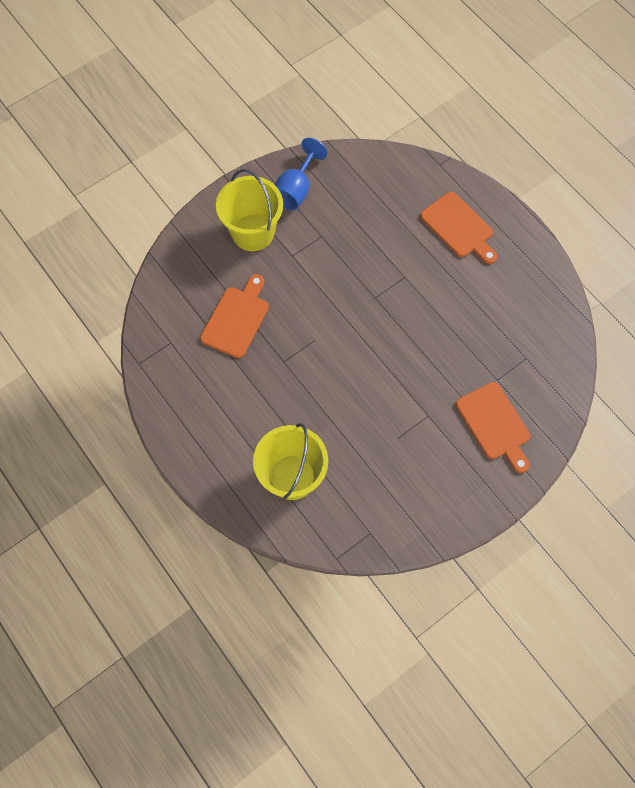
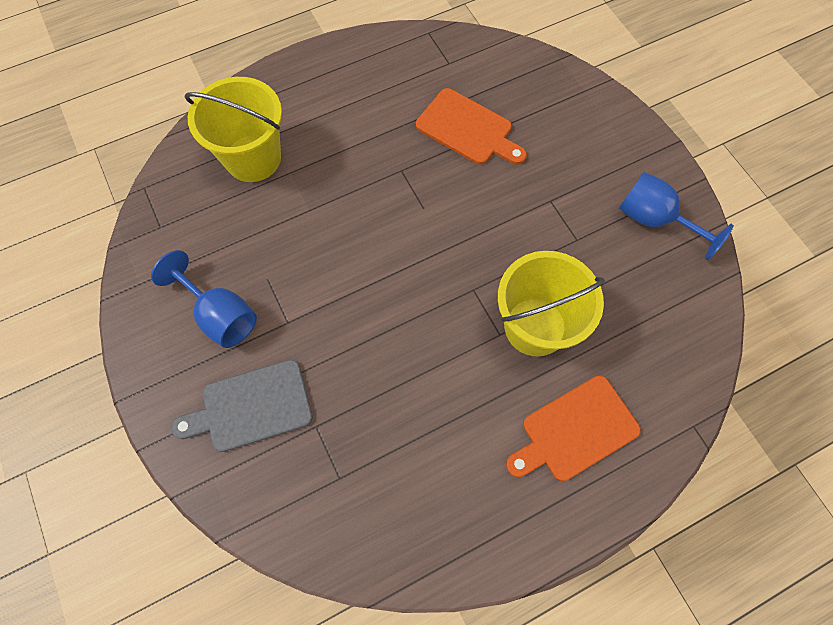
camera: 100 degrees right, 0 degrees up
yellow bucket [216,169,283,251] -> yellow bucket moved to [498,251,605,357]
orange cutting board [456,382,530,473] -> grey cutting board [171,360,313,452]
none -> blue goblet [151,250,257,348]

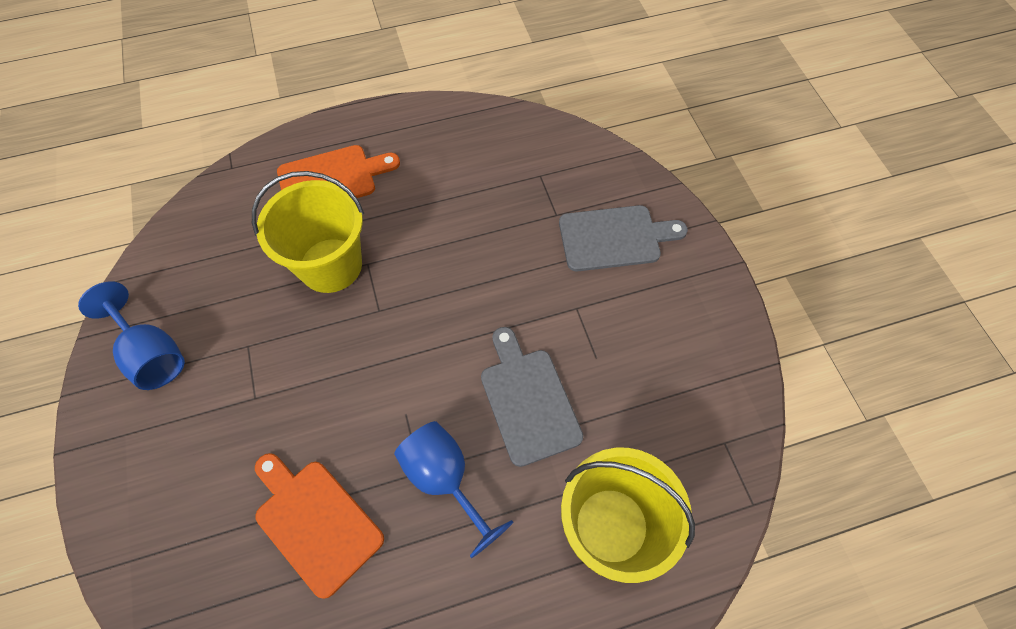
camera: 170 degrees left, 5 degrees down
blue goblet [151,250,257,348] -> blue goblet moved to [394,421,513,558]
none -> grey cutting board [481,327,583,467]

